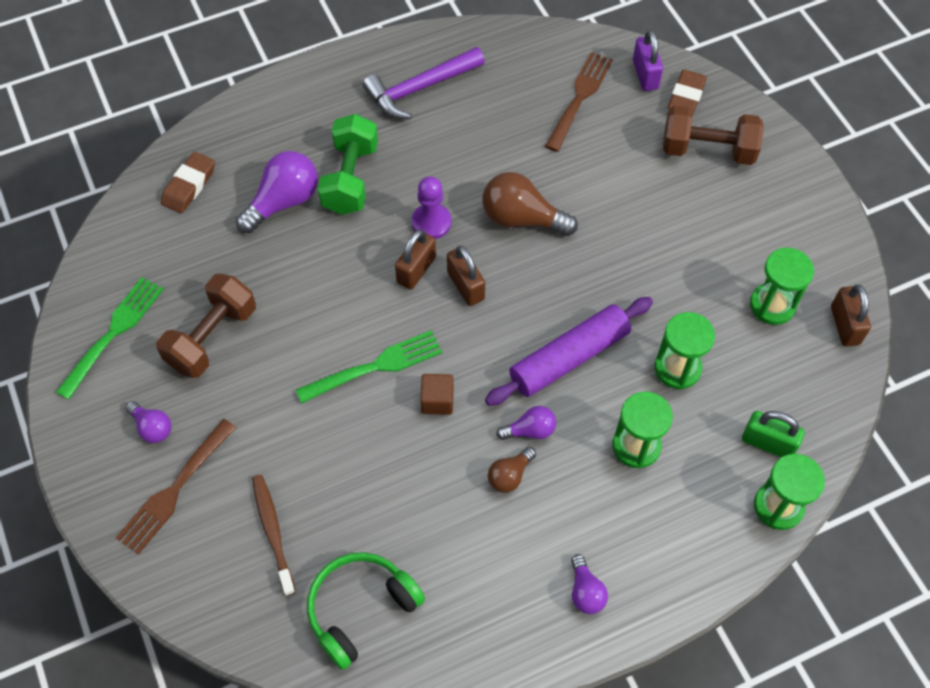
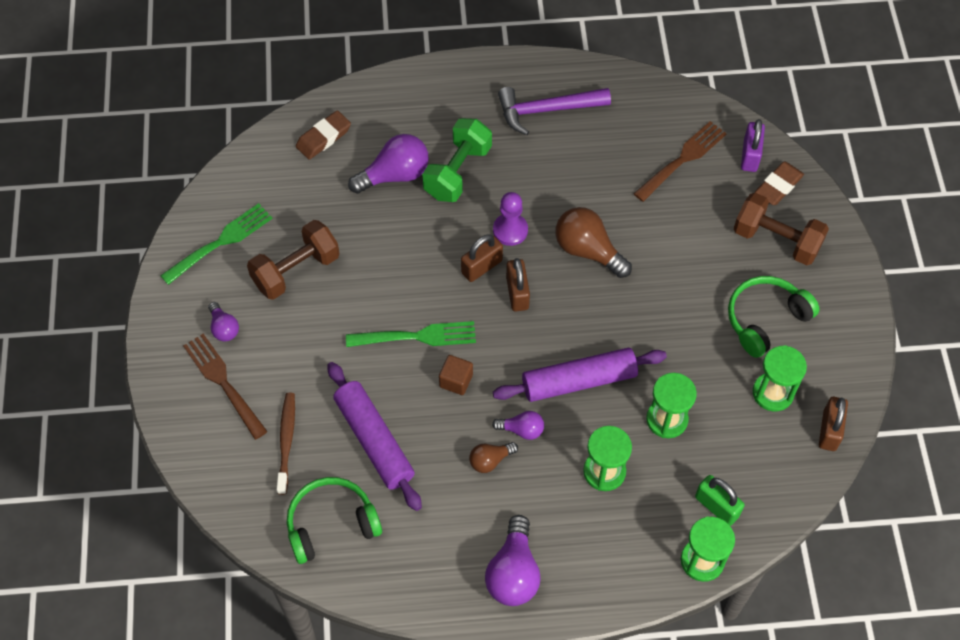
camera: 20 degrees right, 0 degrees up
brown fork [116,419,236,555] -> brown fork turned 90 degrees clockwise [183,334,268,440]
purple light bulb [571,554,608,614] -> purple light bulb [485,515,541,606], size x1.80
none -> purple rolling pin [327,362,422,511]
none -> green headphones [728,276,820,358]

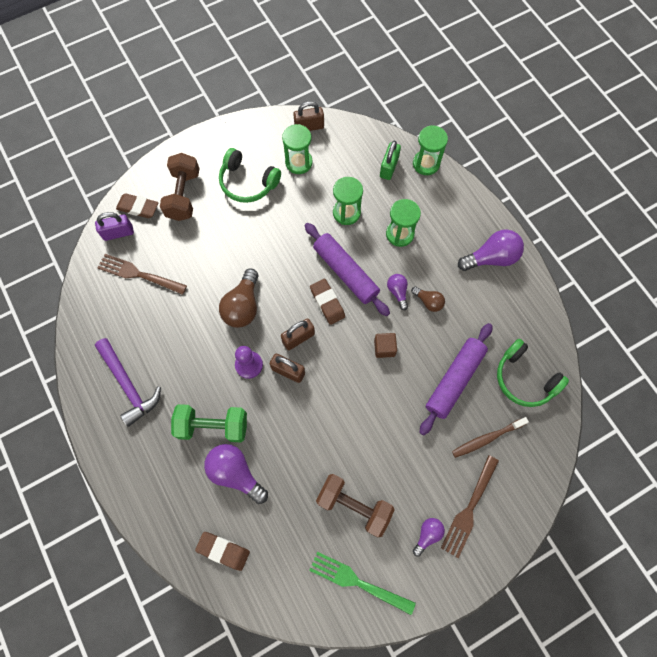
camera: 115 degrees left, 10 degrees up
green fork [346,321,476,347] -> none
none -> brown eraser [310,279,345,325]

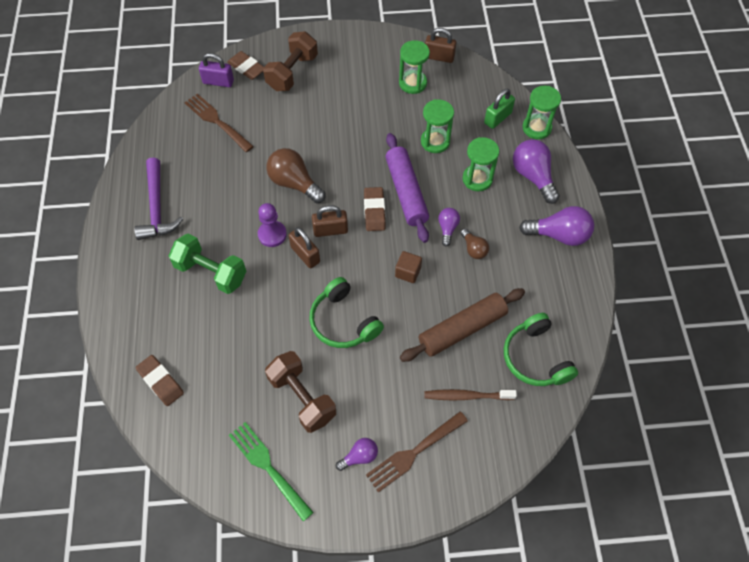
camera: 25 degrees right, 10 degrees down
purple light bulb [204,444,268,504] -> purple light bulb moved to [513,139,560,204]
green headphones [219,148,281,203] -> green headphones moved to [309,277,384,348]
brown light bulb [219,269,258,328] -> brown light bulb turned 90 degrees clockwise [266,148,326,203]
purple rolling pin [420,323,492,435] -> brown rolling pin [400,288,525,362]

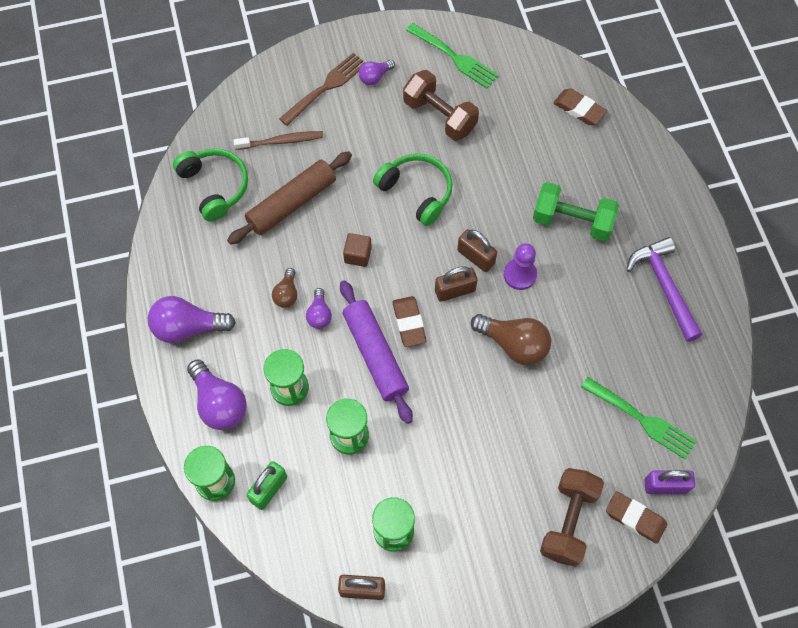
camera: 170 degrees right, 5 degrees up
brown fork [184,94,254,152] -> green fork [581,377,697,459]
brown light bulb [461,228,489,259] -> brown light bulb turned 135 degrees counterclockwise [272,268,297,308]

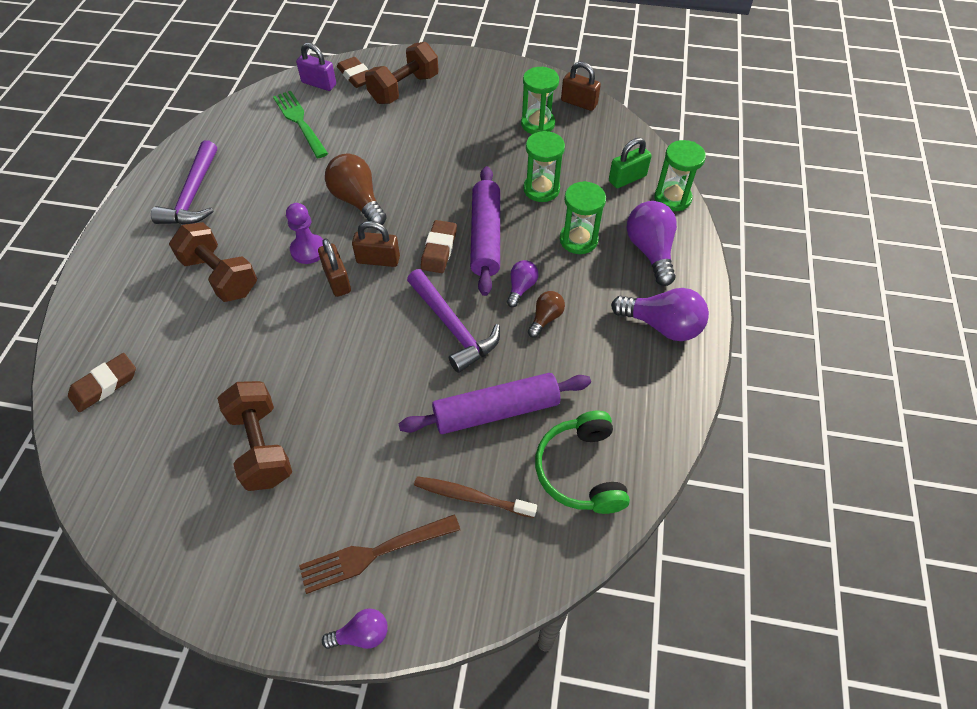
camera: 155 degrees left, 10 degrees down
brown rolling pin [227,151,352,245] -> purple rolling pin [399,373,591,434]
brown cube [343,233,372,267] -> purple hammer [407,269,500,373]
purple light bulb [359,60,395,85] -> purple light bulb moved to [322,609,388,649]
green headphones [373,153,452,226] -> none
green fork [406,23,499,89] -> none
green dumbbell [533,182,619,241] -> brown dumbbell [169,222,257,302]
brown eraser [553,88,607,125] -> brown eraser turned 75 degrees clockwise [68,353,136,412]

